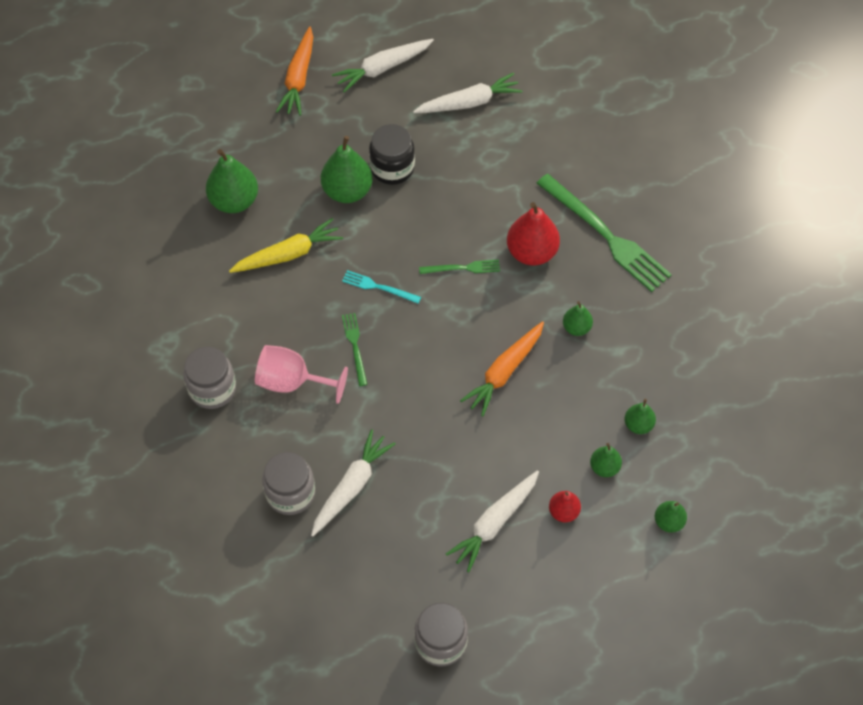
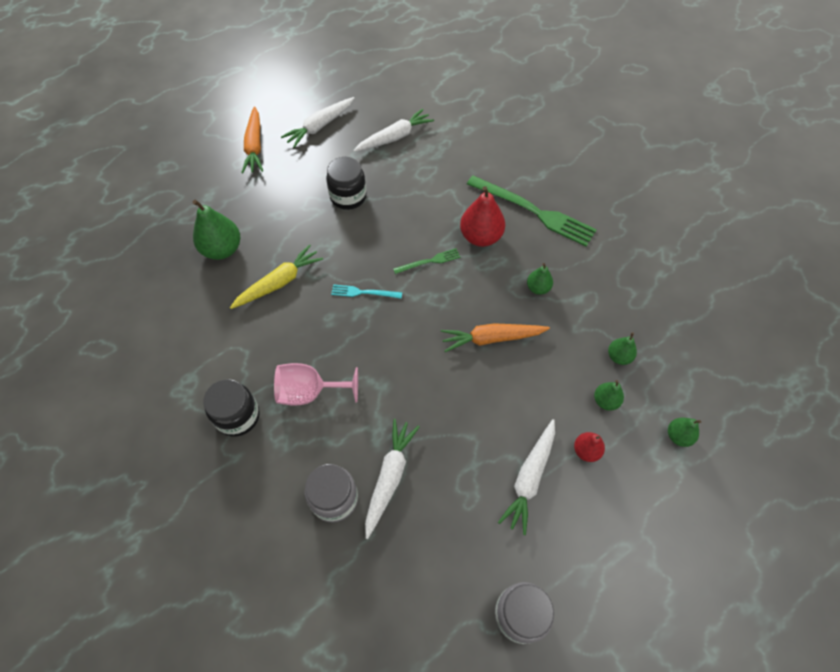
camera: 15 degrees left, 0 degrees up
grey jar [183,347,236,409] -> black jar [203,379,260,437]
green pear [321,136,373,203] -> none
green fork [342,313,368,386] -> none
orange carrot [460,321,544,416] -> orange carrot turned 60 degrees clockwise [441,323,550,352]

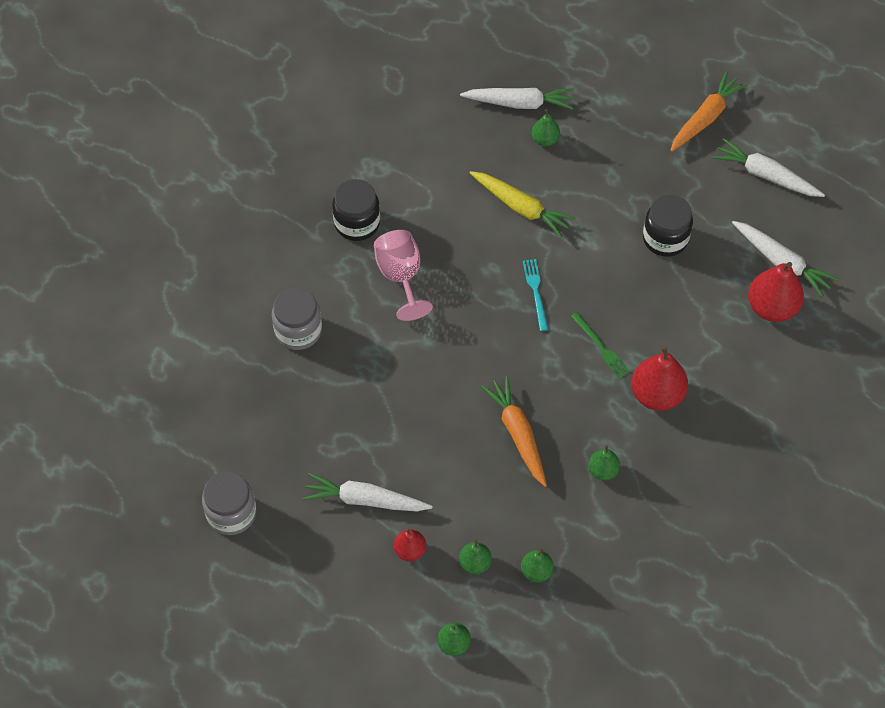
camera: 75 degrees right, 0 degrees up
green pear [193,199,240,260] -> green pear [532,109,560,147], size x0.55
orange carrot [241,106,263,173] -> orange carrot turned 150 degrees clockwise [670,71,748,152]
white carrot [365,419,420,539] -> white carrot moved to [460,88,574,110]
green fork [467,175,597,247] -> none
none -> red pear [748,262,804,322]

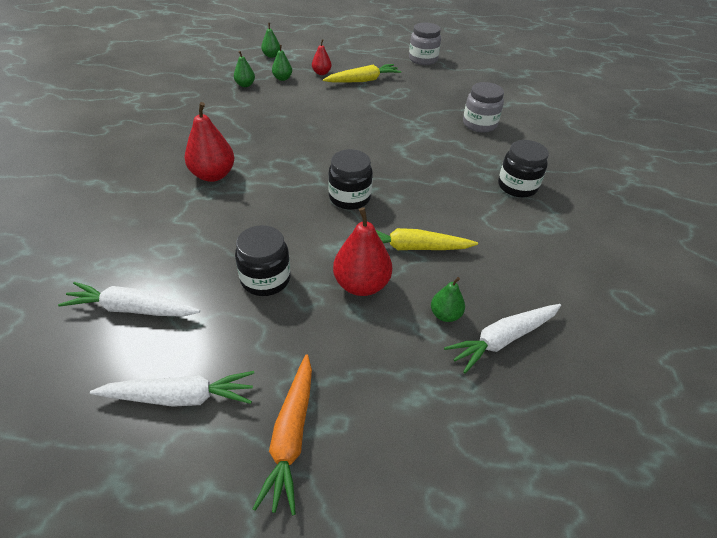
camera: 145 degrees right, 15 degrees down
white carrot [303,473,432,512] -> yellow carrot [323,64,401,82]
pink goblet [374,230,433,321] -> none
orange carrot [481,376,547,487] -> none
turquoise fork [523,259,548,331] -> black jar [328,149,373,210]
green fork [571,312,630,379] -> none
green pear [588,445,620,481] -> none
red pear [748,262,804,322] -> red pear moved to [333,207,392,296]

